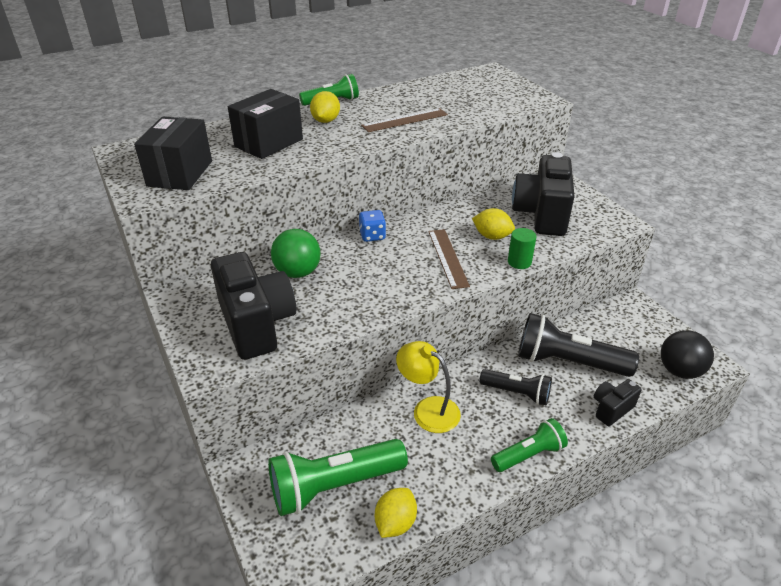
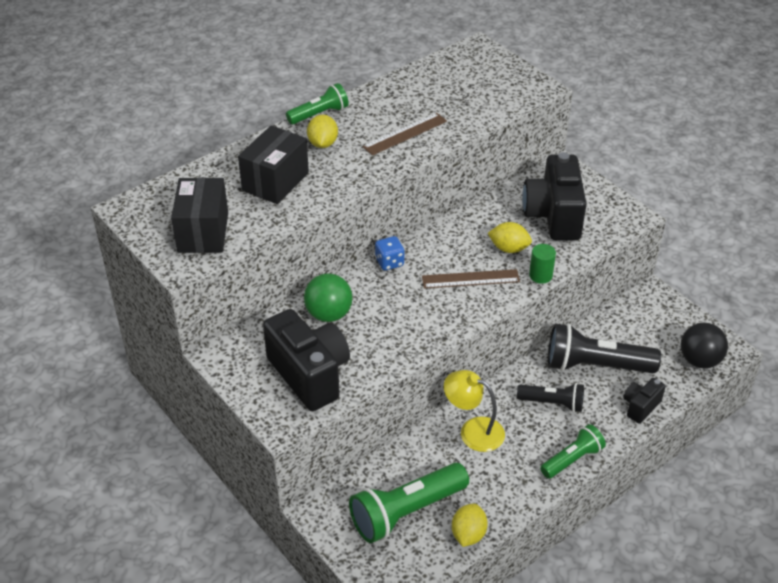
camera: 10 degrees left, 5 degrees up
brown ruler [428,229,470,289] -> brown ruler turned 75 degrees counterclockwise [422,269,520,289]

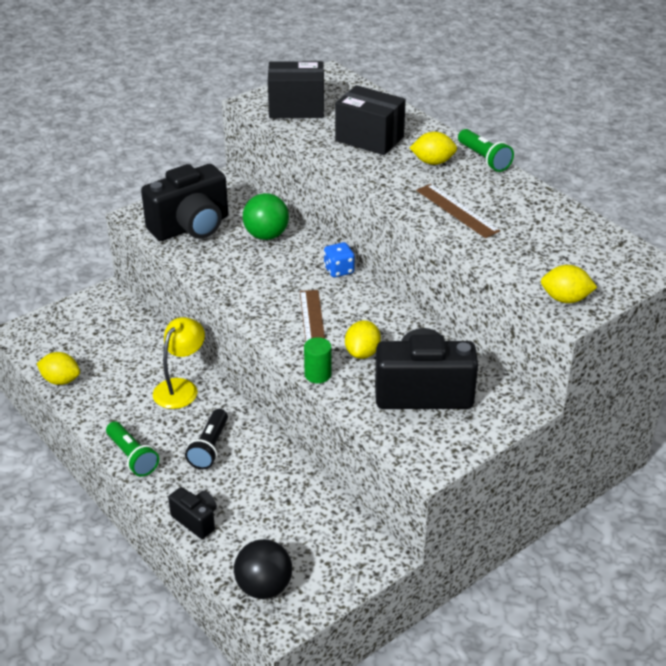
camera: 90 degrees right, 5 degrees down
green flashlight [349,463,469,543] -> none
black flashlight [548,323,661,373] -> none
none -> yellow lemon [541,265,597,303]

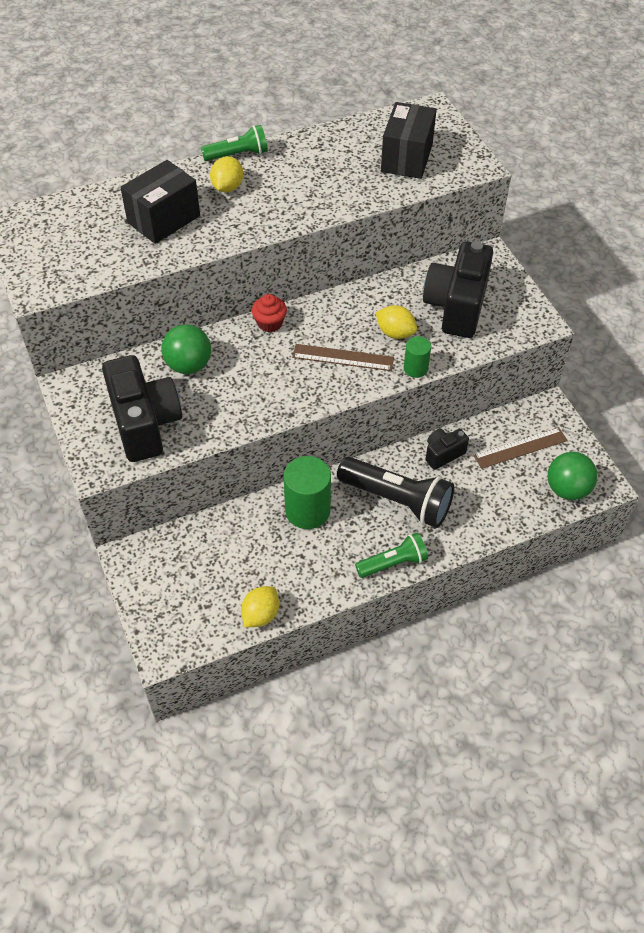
camera: 75 degrees left, 15 degrees up
yellow lamp [153,317,205,409] -> green cylinder [284,456,331,529]
black camera [168,487,217,539] -> black camera moved to [426,429,469,470]
black flashlight [185,409,228,469] -> black flashlight [337,457,454,528], size x1.69
black ball [234,539,292,599] -> green ball [548,452,598,500]
black box [268,61,324,118] -> black box moved to [381,102,437,179]
blue dice [324,242,355,277] -> red cupcake [252,294,287,332]
brown ruler [416,184,500,238] -> brown ruler moved to [474,428,568,469]
yellow lemon [541,265,597,303] -> none

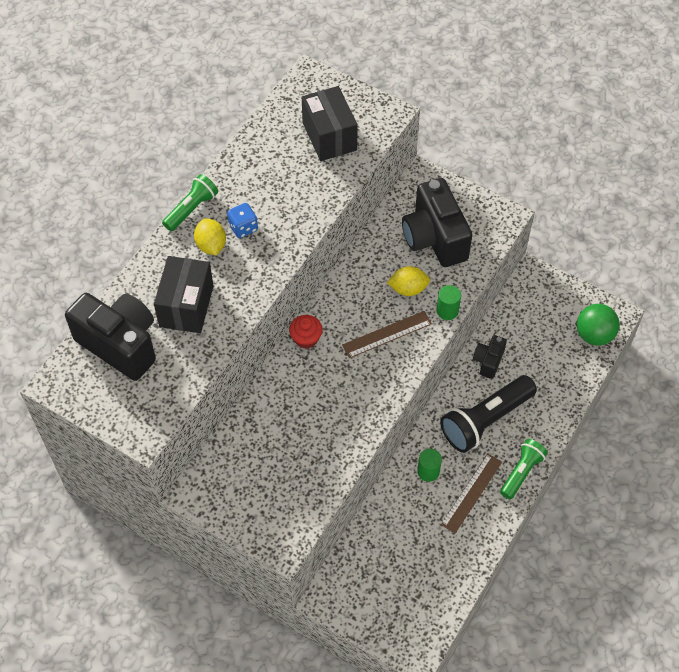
camera: 35 degrees left, 5 degrees up
black camera [102,355,182,462] -> black camera moved to [65,293,156,381]
green ball [161,324,211,374] -> none
yellow lemon [241,586,279,627] -> none
green cylinder [284,456,331,529] -> green cylinder [417,449,442,482], size x0.54
black flashlight [337,457,454,528] -> black flashlight turned 150 degrees clockwise [440,375,537,453]
brown ruler [474,428,568,469] -> brown ruler moved to [441,454,502,534]
none -> blue dice [227,203,258,238]

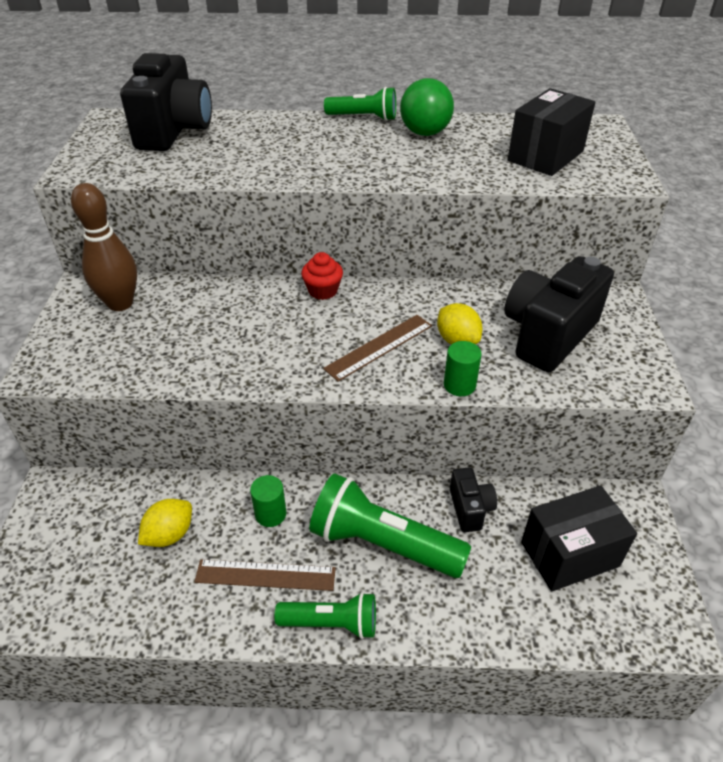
camera: 60 degrees right, 15 degrees down
black box [154,256,214,333] -> black box moved to [521,486,637,591]
yellow lemon [194,218,226,255] -> yellow lemon moved to [138,499,192,547]
blue dice [227,203,258,238] -> none
brown ruler [342,311,432,358] -> brown ruler turned 75 degrees counterclockwise [323,315,432,382]
black flashlight [440,375,537,453] -> green flashlight [309,473,471,578]
black camera [473,335,507,379] -> black camera turned 90 degrees clockwise [450,467,497,532]
green ball [577,304,620,346] -> green ball moved to [400,78,454,136]
none -> brown bowling pin [71,183,137,311]

